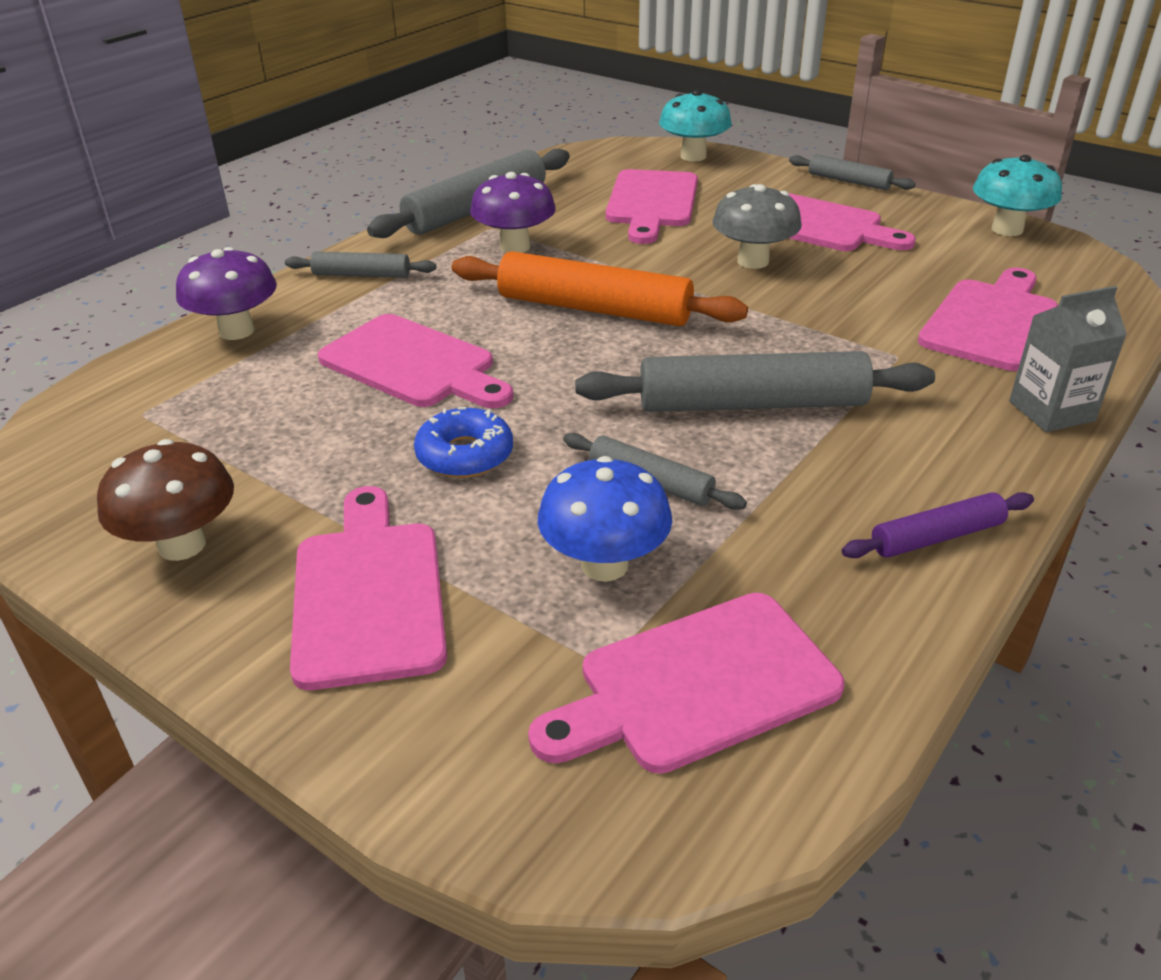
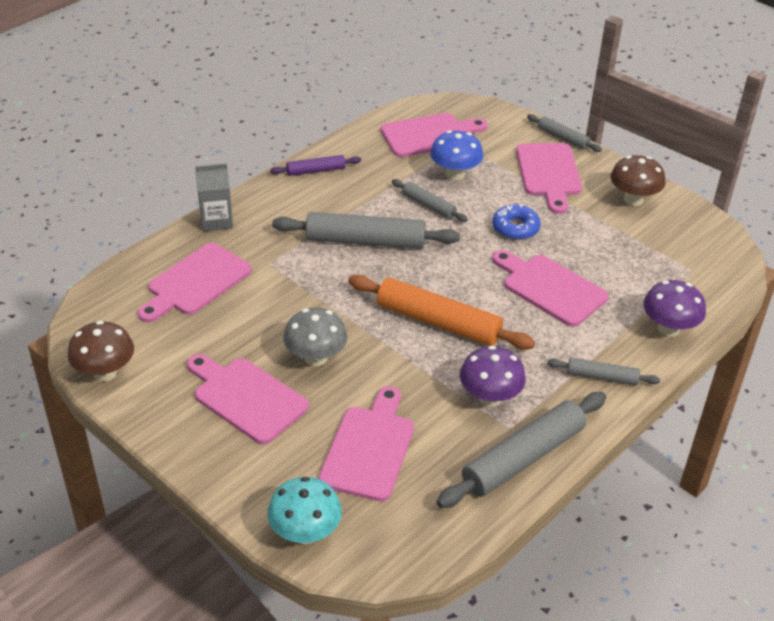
camera: 175 degrees left, 5 degrees up
grey rolling pin [789,154,915,190] -> grey rolling pin moved to [527,114,602,152]
turquoise mushroom [973,155,1062,236] -> brown mushroom [67,321,134,381]

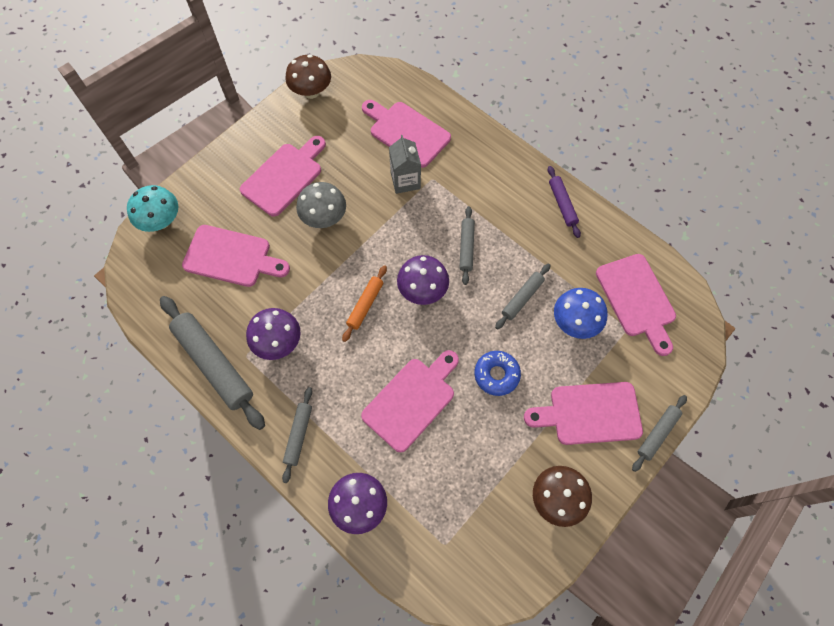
camera: 90 degrees right, 25 degrees up
grey carton [195,163,233,231] -> grey carton moved to [389,135,421,194]
grey rolling pin [272,212,460,249] -> grey rolling pin [459,206,475,285], size x0.53
orange rolling pin [348,275,535,350] -> orange rolling pin [342,265,387,342], size x0.53
none -> purple mushroom [397,255,449,305]

